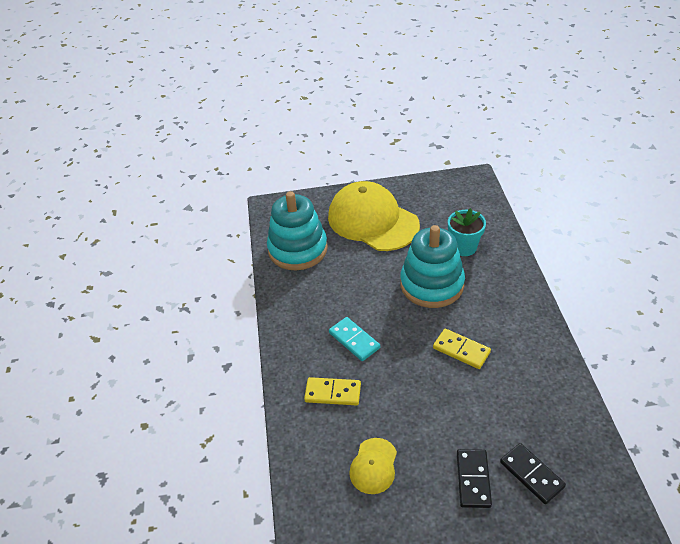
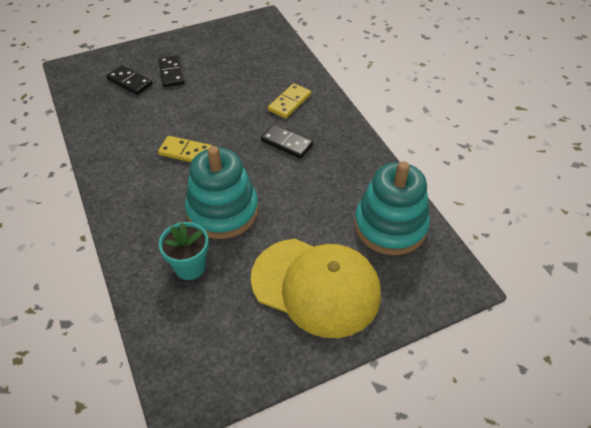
camera: 160 degrees right, 5 degrees up
yellow domino [304,377,361,405] -> yellow domino turned 45 degrees counterclockwise [268,83,311,119]
turquoise domino [329,317,380,361] -> black domino [261,124,313,159]
yellow cap [349,438,397,494] -> none

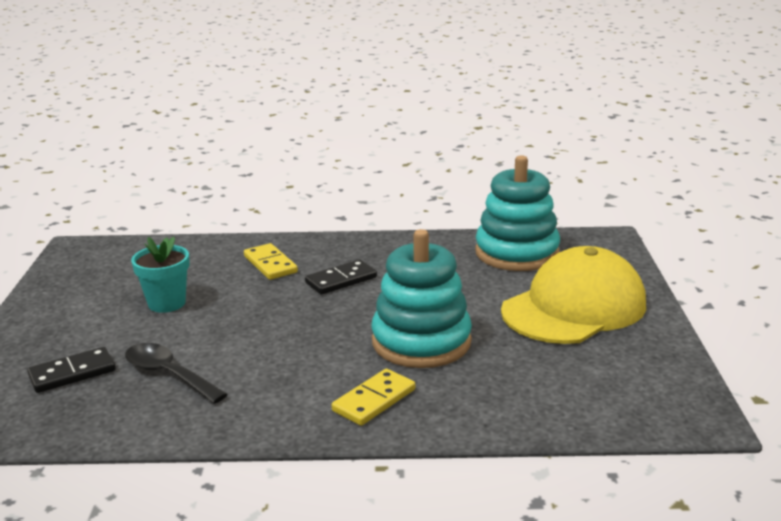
camera: 65 degrees left, 25 degrees down
yellow domino [158,136,212,162] -> yellow domino moved to [332,369,415,426]
black domino [159,55,185,87] -> none
turquoise flower pot [159,222,209,280] -> turquoise flower pot moved to [131,237,190,313]
none -> black spoon [125,343,227,404]

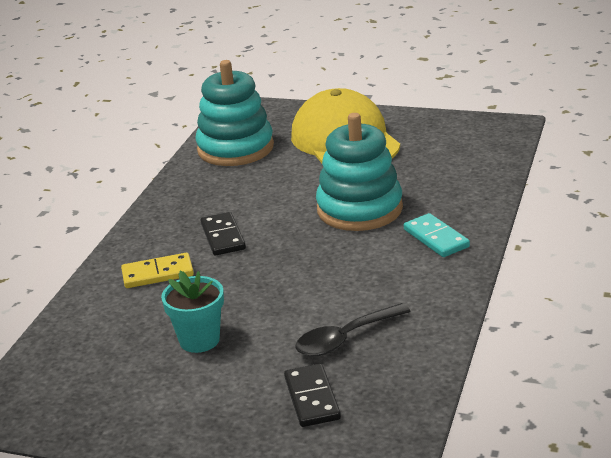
camera: 70 degrees left, 5 degrees up
yellow domino [332,369,415,426] -> turquoise domino [404,213,470,257]

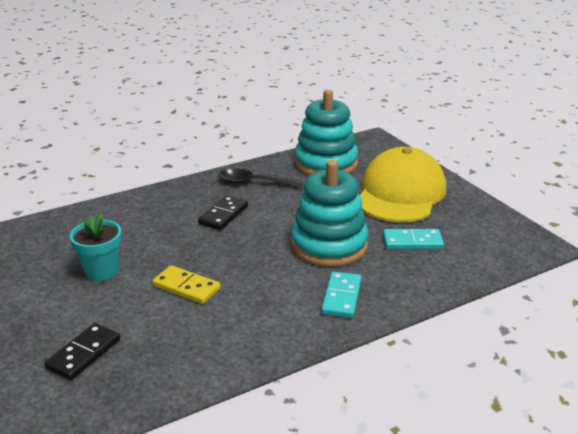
camera: 40 degrees right, 0 degrees up
yellow domino [121,253,194,288] -> yellow domino moved to [153,265,221,304]
black spoon [295,303,411,356] -> black spoon moved to [218,169,304,188]
none -> turquoise domino [383,229,444,249]

